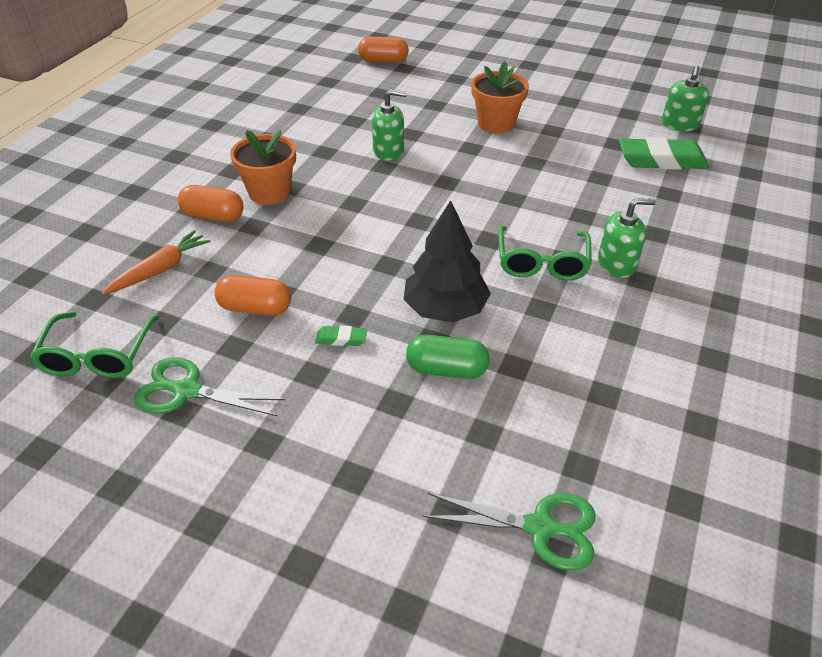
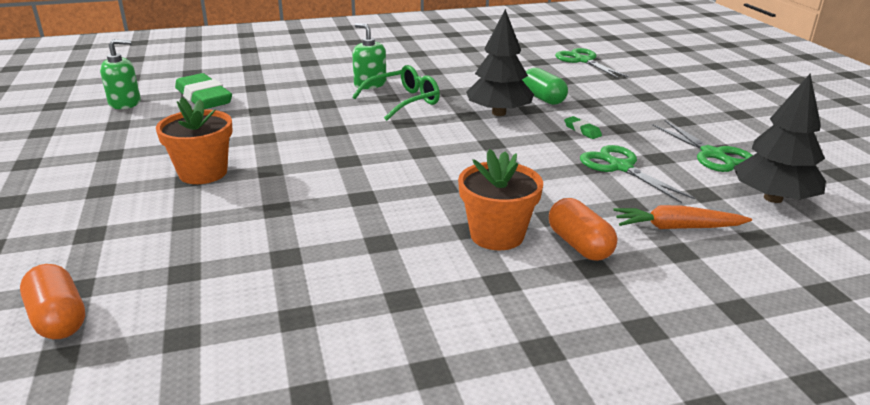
camera: 130 degrees left, 15 degrees down
green glasses [30,312,159,378] -> black tree [733,74,826,203]
orange capsule [215,275,291,316] -> green scissors [580,145,695,203]
green soap dispenser [372,89,407,161] -> none

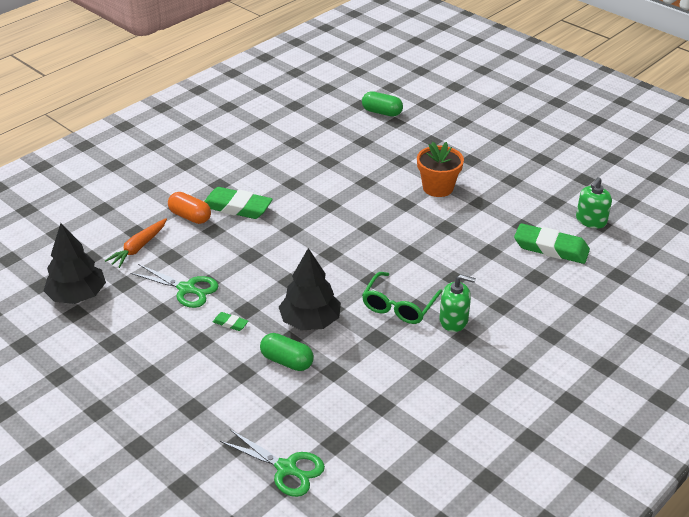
camera: 150 degrees right, 10 degrees up
orange capsule [20,264,85,339] -> green capsule [362,91,403,117]
orange flower pot [458,149,543,250] -> green eraser [204,187,273,219]
orange carrot [614,205,752,229] -> orange carrot turned 150 degrees clockwise [105,218,167,268]
green scissors [652,120,753,172] -> none

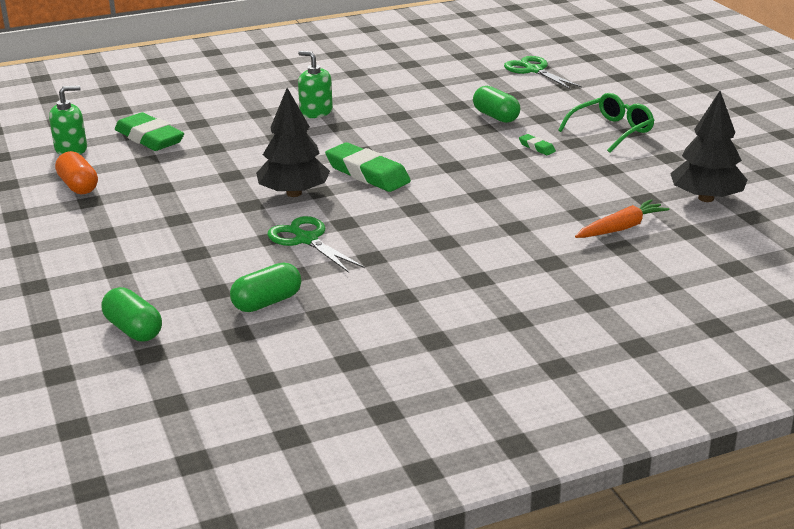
camera: 155 degrees left, 10 degrees down
green scissors [130,264,219,308] -> green scissors moved to [267,216,365,273]
orange capsule [168,192,211,224] -> orange capsule moved to [55,151,98,194]
green eraser [204,187,273,219] -> green eraser moved to [325,142,411,192]
black tree [279,248,341,331] -> black tree moved to [256,88,330,197]
green glasses [362,272,442,324] -> green glasses moved to [558,93,655,153]
orange flower pot [417,142,464,197] -> none
none -> green capsule [230,263,301,312]

